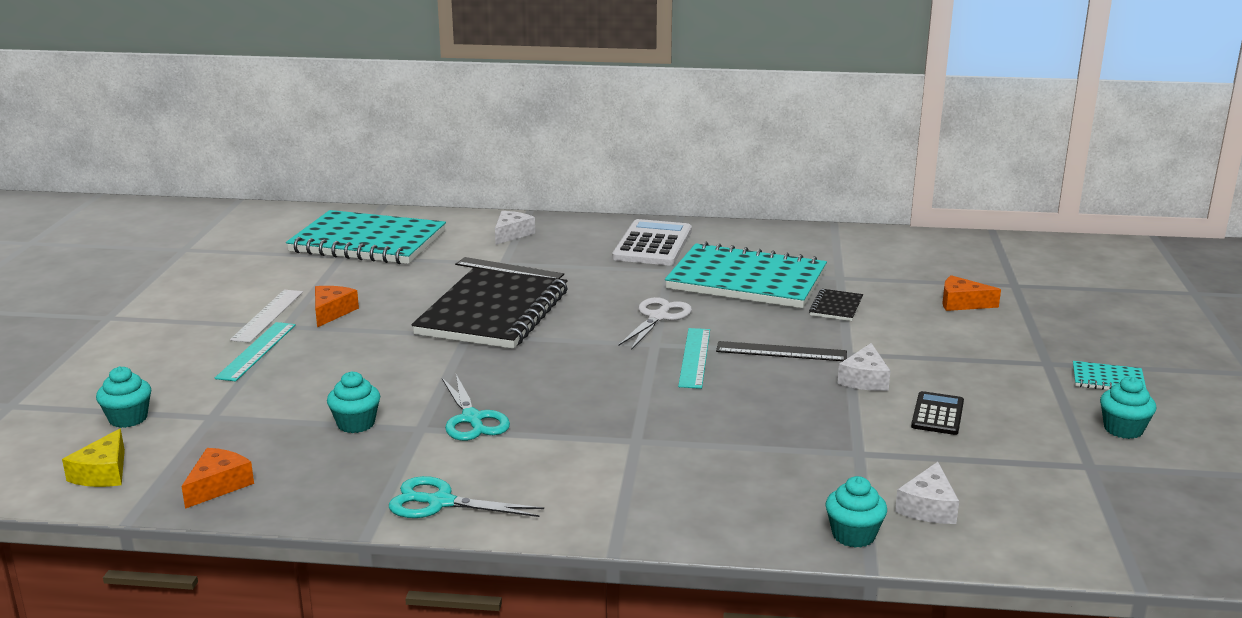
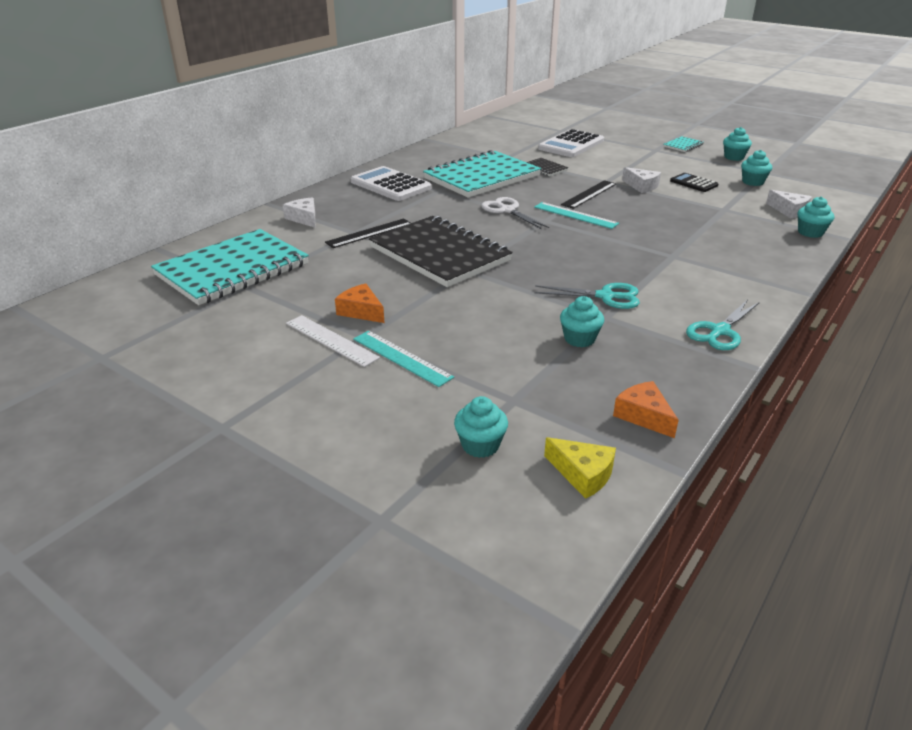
camera: 60 degrees left, 10 degrees up
orange cheese [942,275,1001,311] -> white calculator [538,129,604,157]
none -> turquoise cupcake [741,150,772,186]

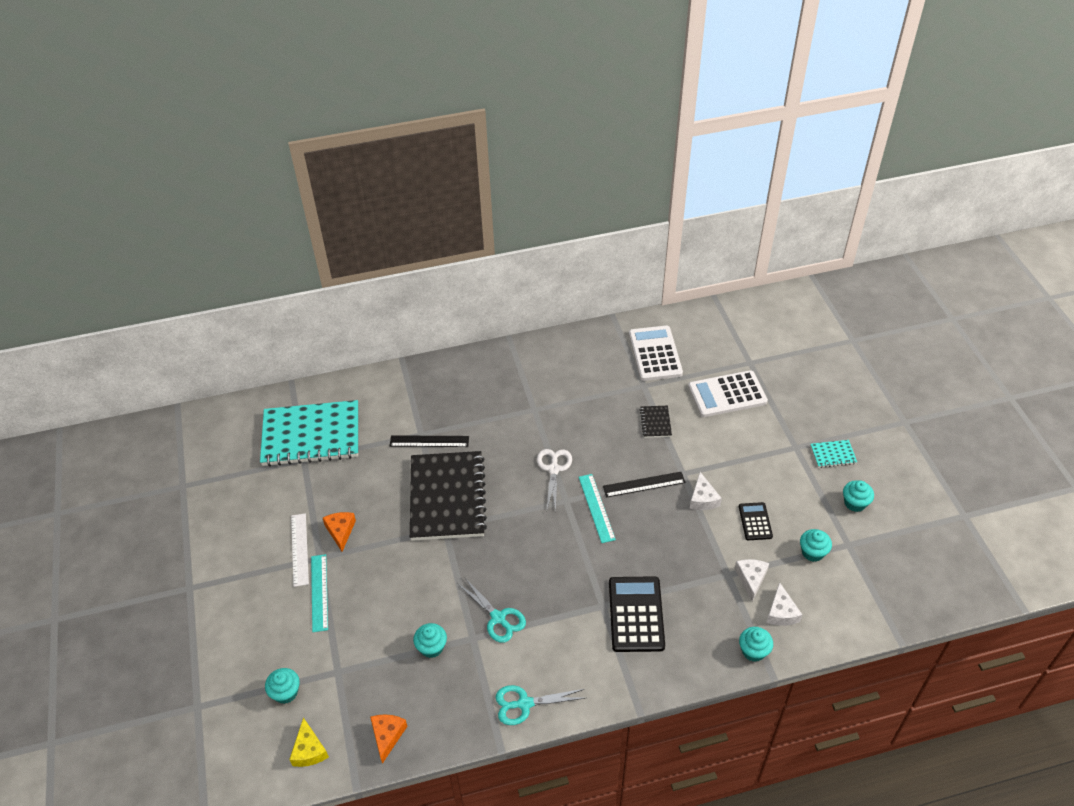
camera: 40 degrees right, 15 degrees up
white cheese [283,197,315,228] -> white cheese moved to [735,559,769,601]
white calculator [351,166,432,201] -> white calculator moved to [629,326,683,381]
turquoise notebook [423,150,541,198] -> none
none -> black calculator [609,576,665,652]

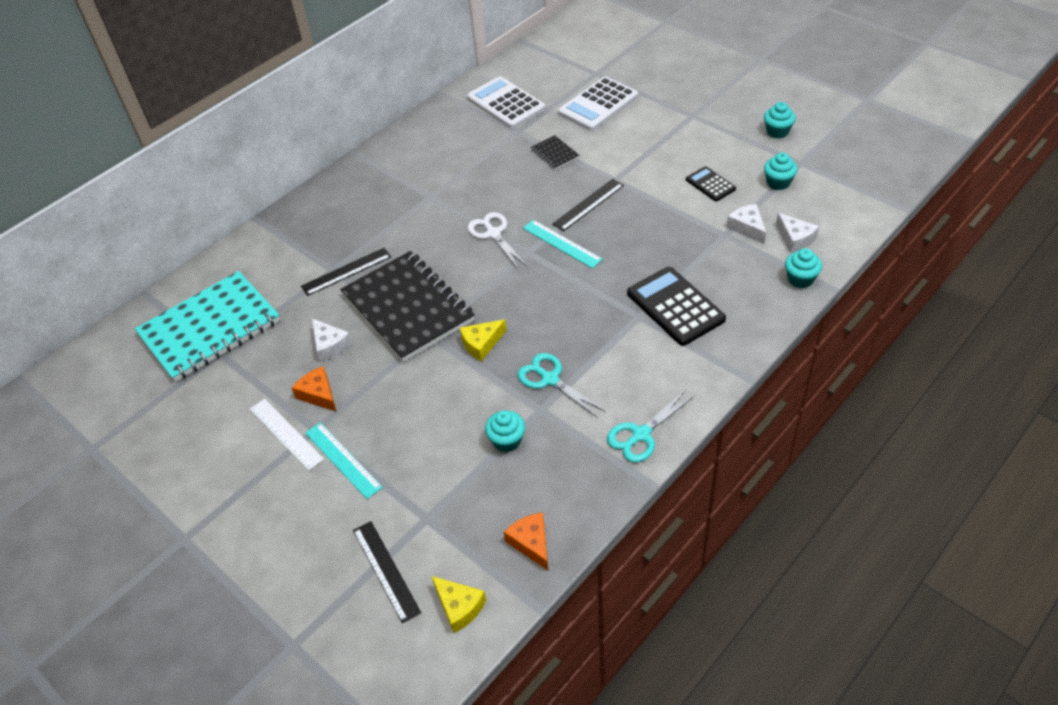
camera: 30 degrees left, 0 degrees up
turquoise cupcake [265,668,300,704] -> black ruler [353,521,421,623]
turquoise scissors [457,577,526,643] -> turquoise scissors turned 150 degrees counterclockwise [518,353,606,418]
white cheese [690,472,722,510] -> white cheese moved to [312,318,352,362]
turquoise notebook [810,440,857,468] -> none
none -> yellow cheese [460,319,507,361]

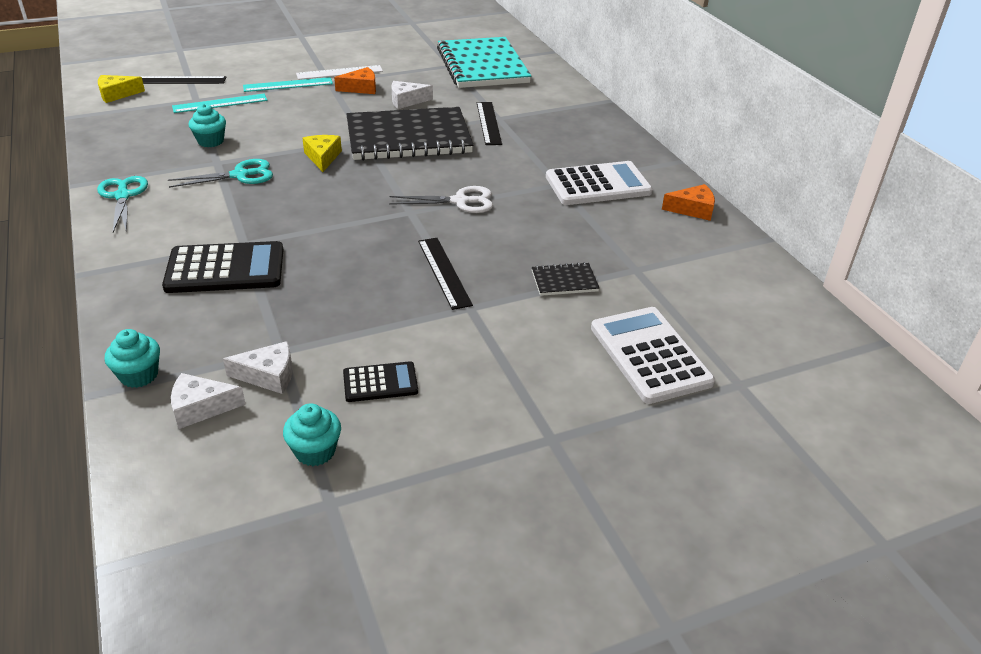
camera: 110 degrees right, 10 degrees down
white calculator [467,76,546,129] -> white calculator moved to [546,161,653,205]
orange cheese [504,513,548,570] -> orange cheese moved to [662,184,715,221]
turquoise ruler [523,220,603,269] -> turquoise ruler moved to [172,94,267,113]
turquoise cupcake [764,102,796,139] -> none

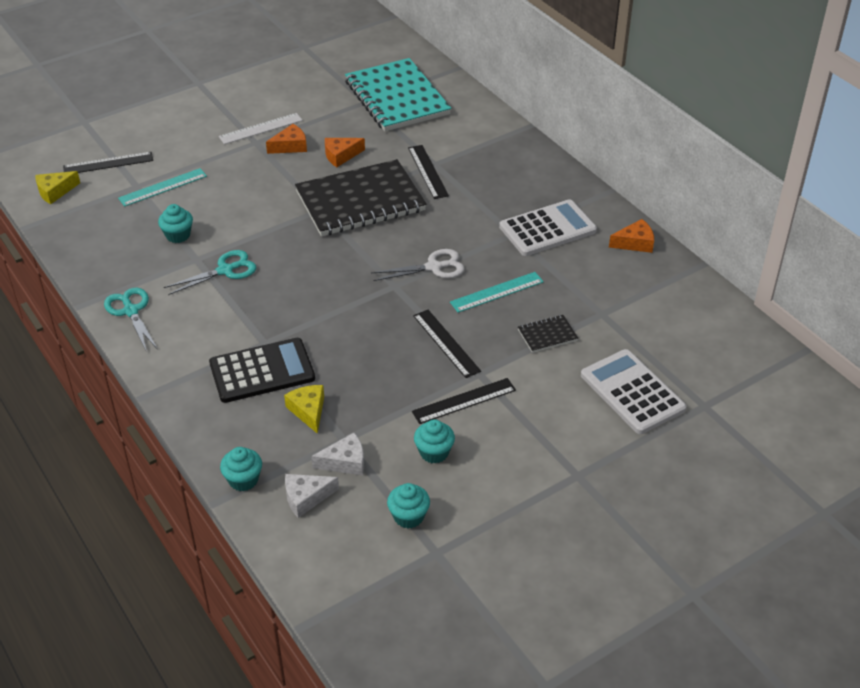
camera: 10 degrees left, 5 degrees up
turquoise ruler [243,77,333,92] -> turquoise ruler moved to [450,272,544,312]
yellow cheese [302,135,342,172] -> yellow cheese moved to [284,385,324,434]
black calculator [343,361,418,402] -> turquoise cupcake [414,419,455,464]
white cheese [392,81,433,109] -> orange cheese [325,138,365,167]
none -> black ruler [412,378,516,424]

